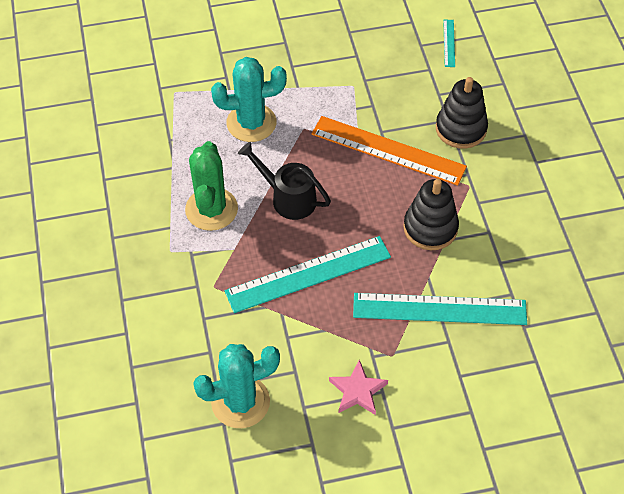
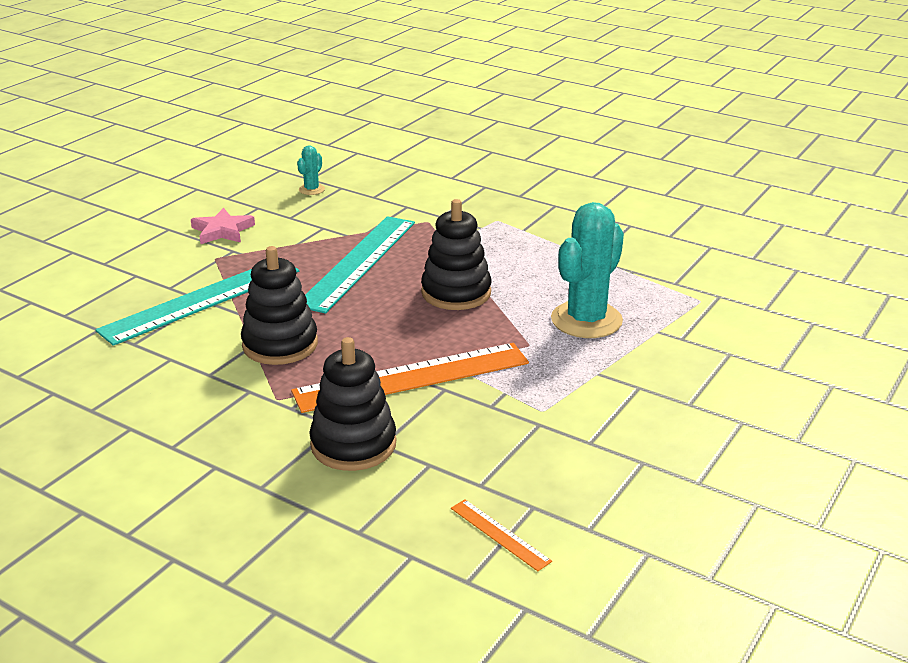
camera: 135 degrees right, 25 degrees down
green cactus [185,141,238,231] -> none
turquoise cactus [193,344,280,428] -> turquoise cactus [297,146,325,195], size x0.45
black watering can [238,142,331,220] -> black stacking toy [421,199,491,310]
turquoise ruler [443,20,455,67] -> orange ruler [451,499,552,571]

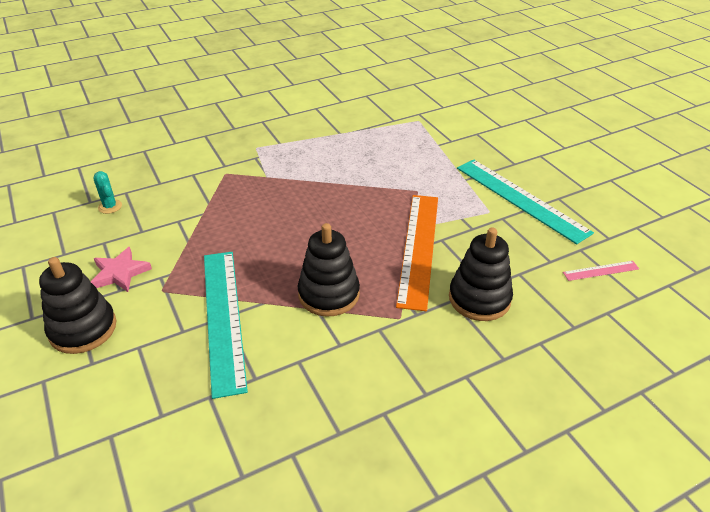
camera: 60 degrees left, 10 degrees up
turquoise ruler [305,216,415,314] -> turquoise ruler moved to [457,159,594,244]
black stacking toy [421,199,491,310] -> black stacking toy moved to [39,257,116,354]
orange ruler [451,499,552,571] -> pink ruler [563,261,639,281]
turquoise cactus [551,202,624,338] -> none

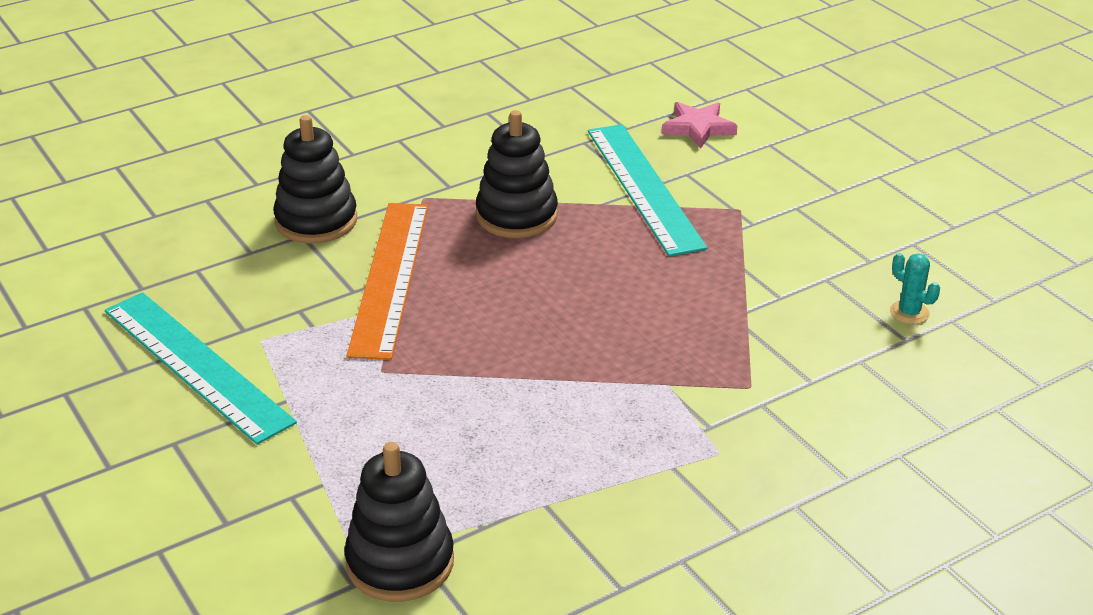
camera: 175 degrees right, 5 degrees down
black stacking toy [39,257,116,354] -> black stacking toy moved to [344,442,454,602]
pink star [91,247,152,292] -> pink star moved to [662,102,738,149]
pink ruler [563,261,639,281] -> none

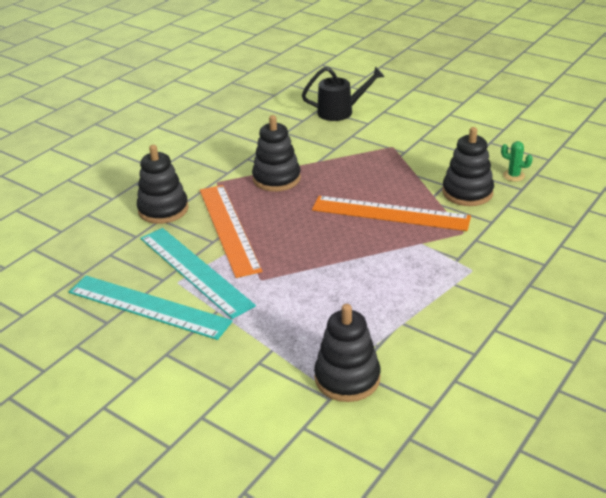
camera: 20 degrees left, 0 degrees up
turquoise ruler [588,124,707,256] -> turquoise ruler moved to [140,228,256,319]
pink star [662,102,738,149] -> black watering can [302,66,385,121]
turquoise cactus [890,253,940,324] -> green cactus [501,141,533,181]
none -> orange ruler [312,196,471,231]
none -> black stacking toy [442,127,494,206]

